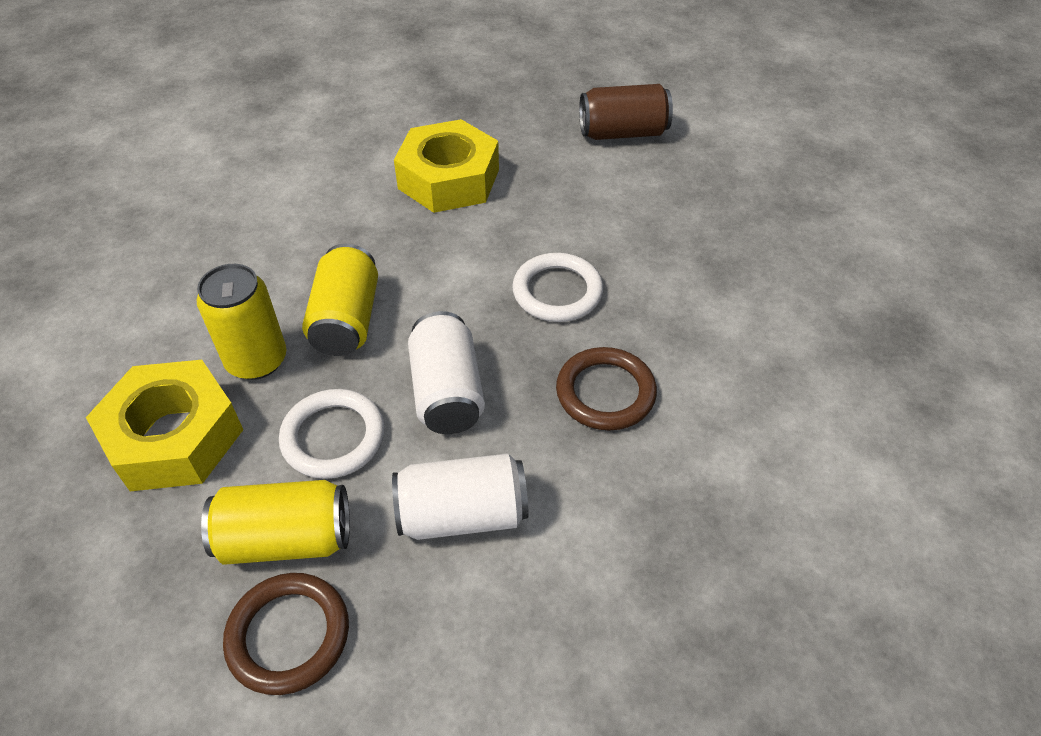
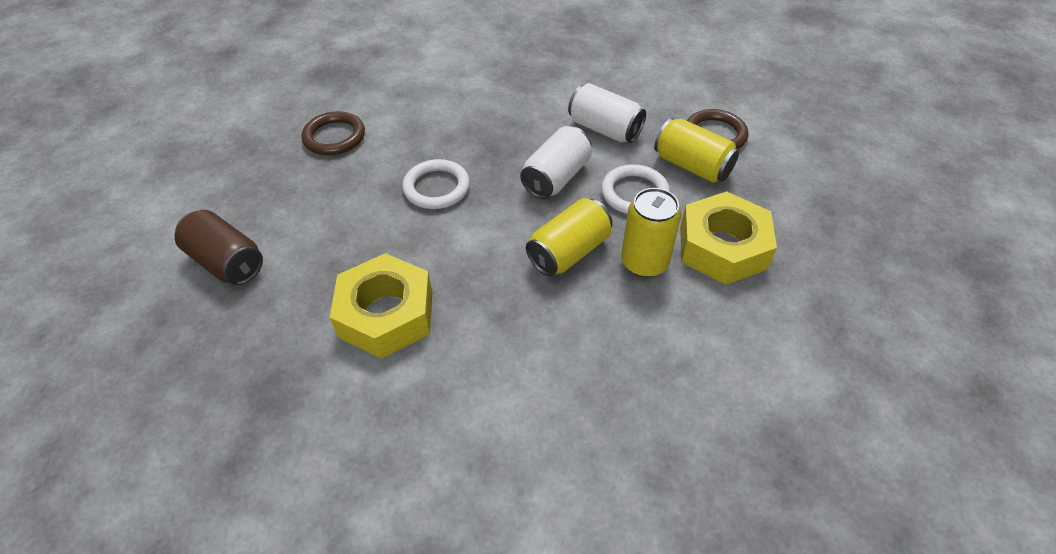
camera: 135 degrees left, 0 degrees up
brown ring [556,347,657,431] -> brown ring moved to [301,111,365,155]

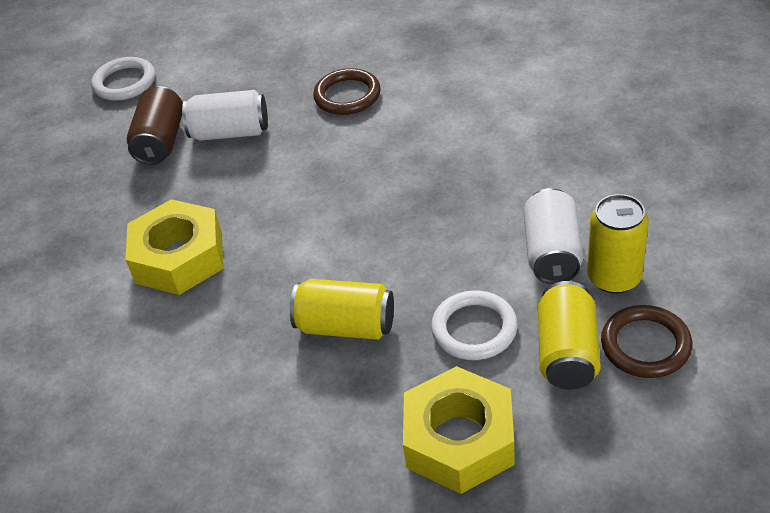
camera: 60 degrees right, 5 degrees down
white ring [402,159,470,209] -> white ring moved to [91,57,155,101]
white can [520,126,592,199] -> white can moved to [182,90,268,141]
yellow can [621,188,681,277] -> yellow can moved to [587,194,649,294]

